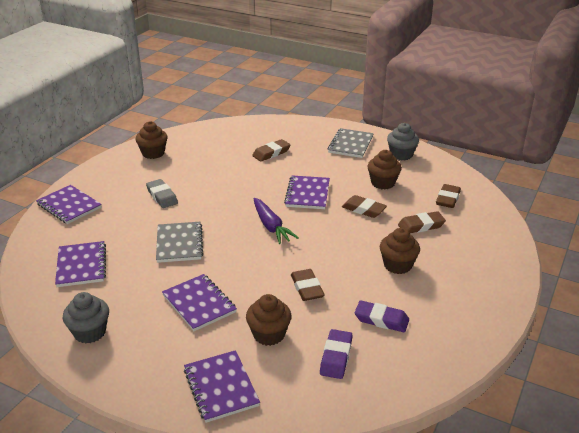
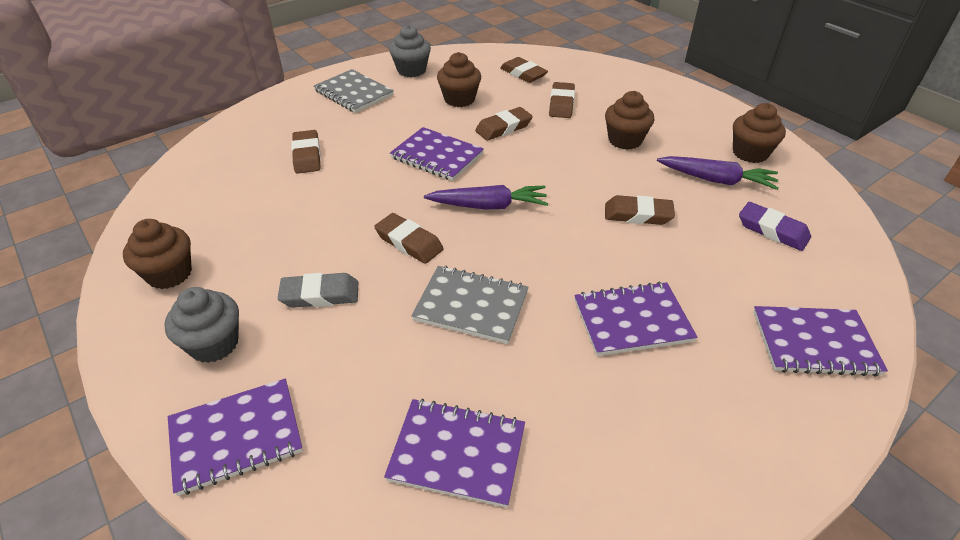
camera: 65 degrees left, 10 degrees up
grey cupcake [62,292,109,343] -> grey cupcake moved to [164,287,239,363]
brown cupcake [246,294,292,346] -> brown cupcake moved to [733,103,786,163]
purple eraser [355,300,409,332] -> purple carrot [657,156,779,190]
none -> brown eraser [374,213,444,264]

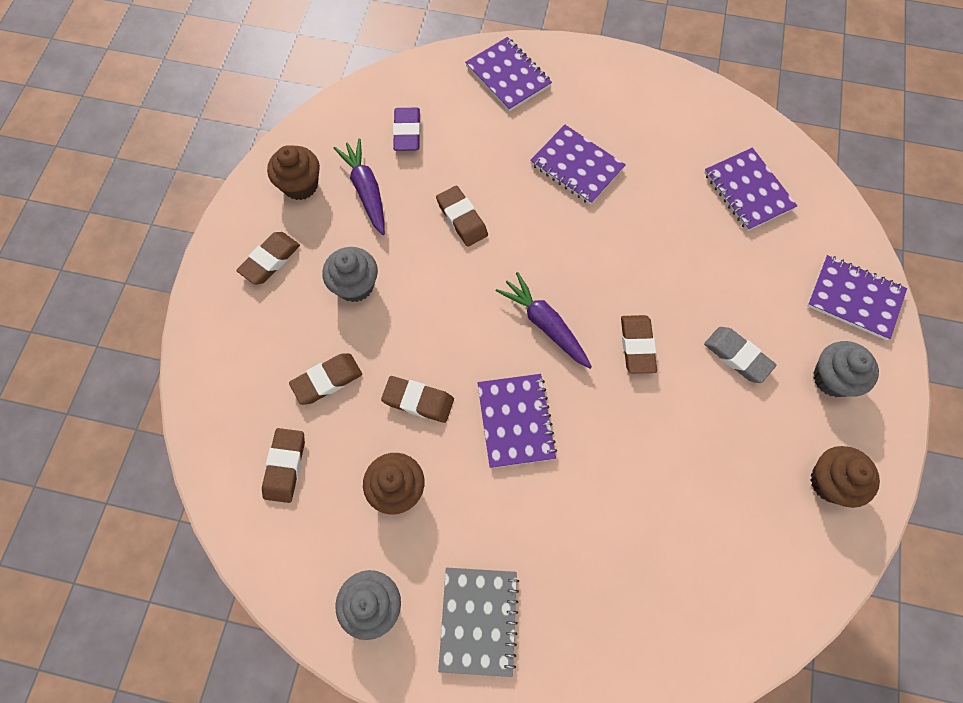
camera: 130 degrees left, 25 degrees up
brown eraser [291,130,321,174] -> brown eraser moved to [236,232,300,285]
grey notebook [411,266,529,344] -> none
brown cupcake [605,91,654,150] -> grey cupcake [322,247,378,302]

